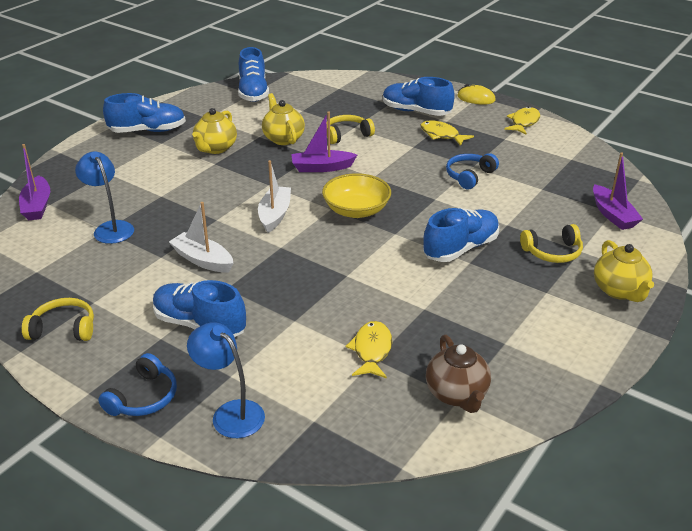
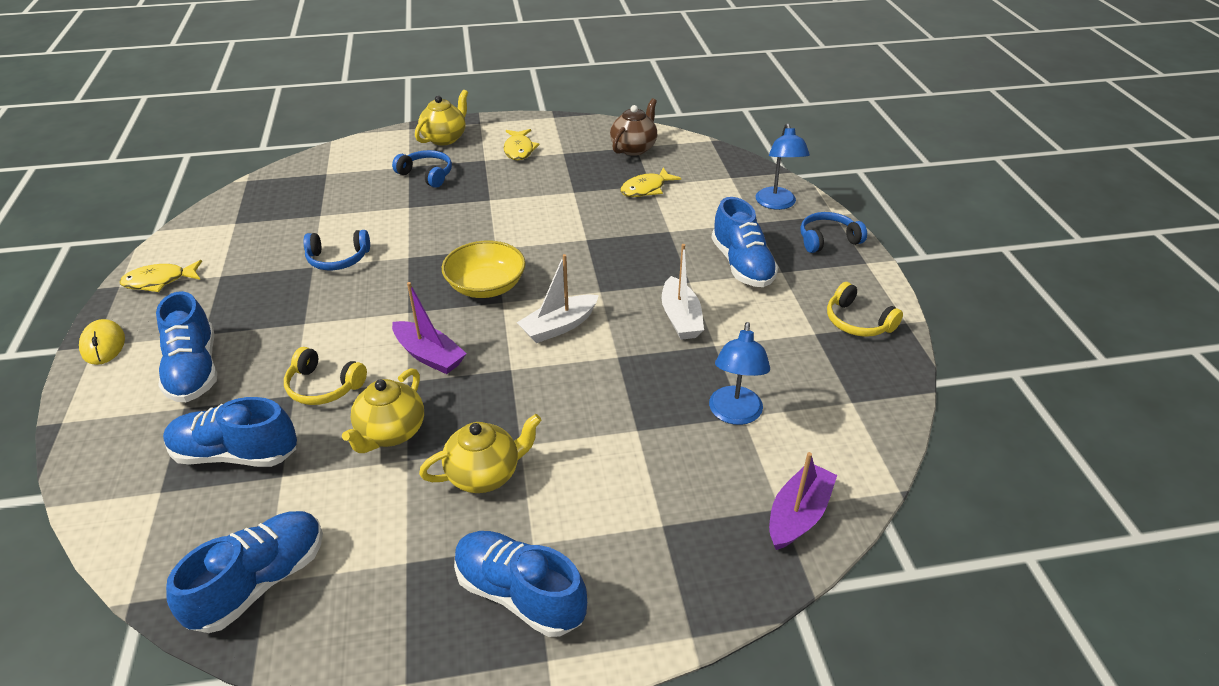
camera: 135 degrees left, 5 degrees up
yellow fish [420,120,474,146] -> yellow fish moved to [504,129,540,160]
blue shoe [423,208,499,262] -> blue shoe moved to [163,397,297,467]
yellow headphones [520,224,583,263] -> blue headphones [392,150,452,188]
purple boat [593,152,643,230] -> none

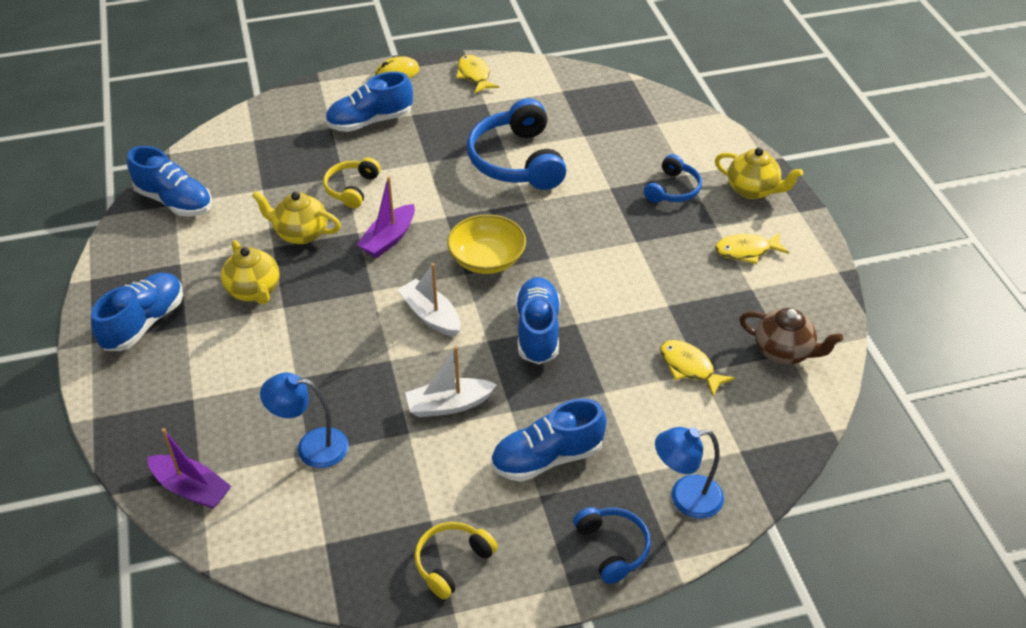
camera: 85 degrees right, 5 degrees up
blue shoe [163,397,297,467] -> blue shoe moved to [515,277,560,364]
blue headphones [303,230,370,270] -> blue headphones [467,98,567,190], size x1.85

